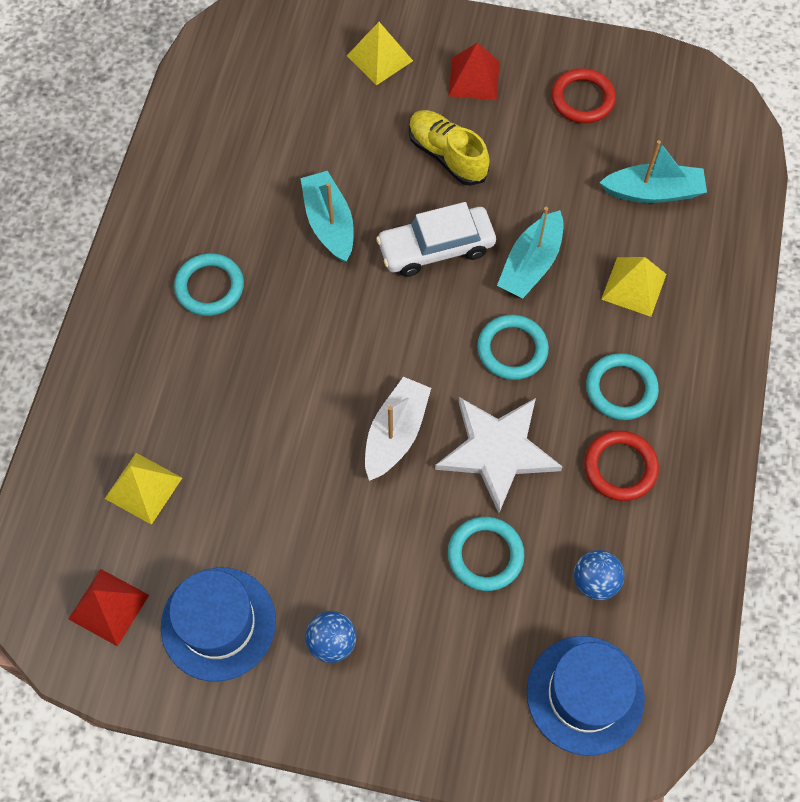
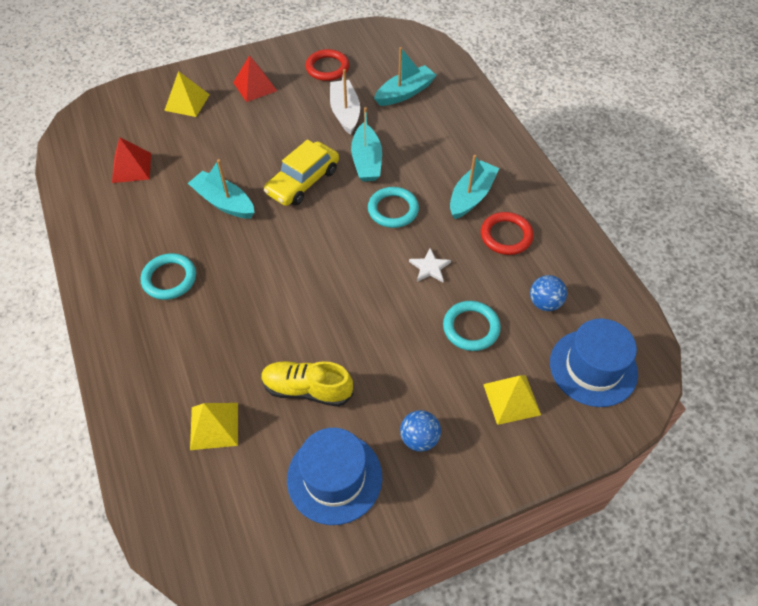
camera: 35 degrees left, 10 degrees down
red pyramid [68,569,149,646] -> red pyramid moved to [112,137,151,183]
white boat [365,377,431,481] -> white boat moved to [330,69,360,135]
white car [376,202,496,277] -> yellow car [264,139,339,206]
yellow shoe [409,110,490,186] -> yellow shoe moved to [261,361,354,407]
white star [435,397,563,513] -> white star [409,248,451,282], size x0.46
turquoise ring [586,353,659,420] -> turquoise boat [450,155,499,219]
yellow pyramid [601,257,666,317] -> yellow pyramid moved to [483,375,541,425]

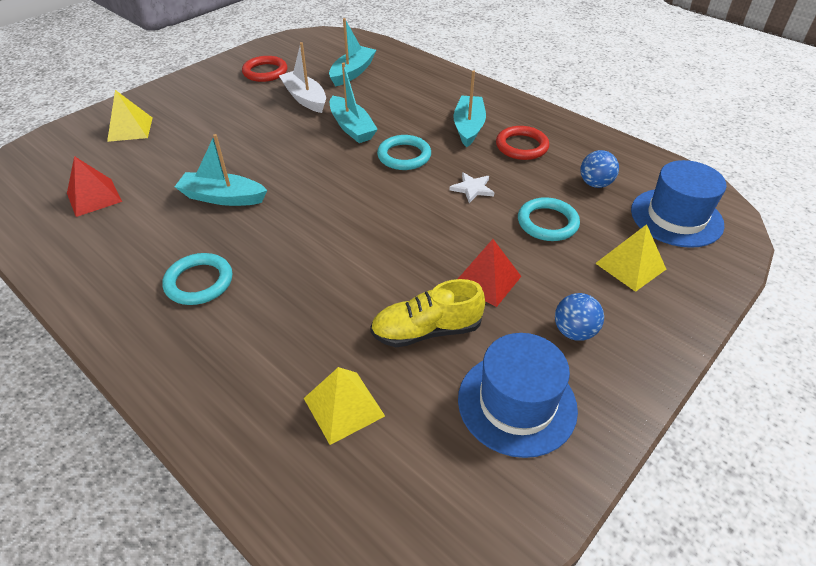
camera: 25 degrees left, 10 degrees down
red pyramid [233,55,277,102] -> red pyramid moved to [458,239,521,307]
yellow car [264,139,339,206] -> none

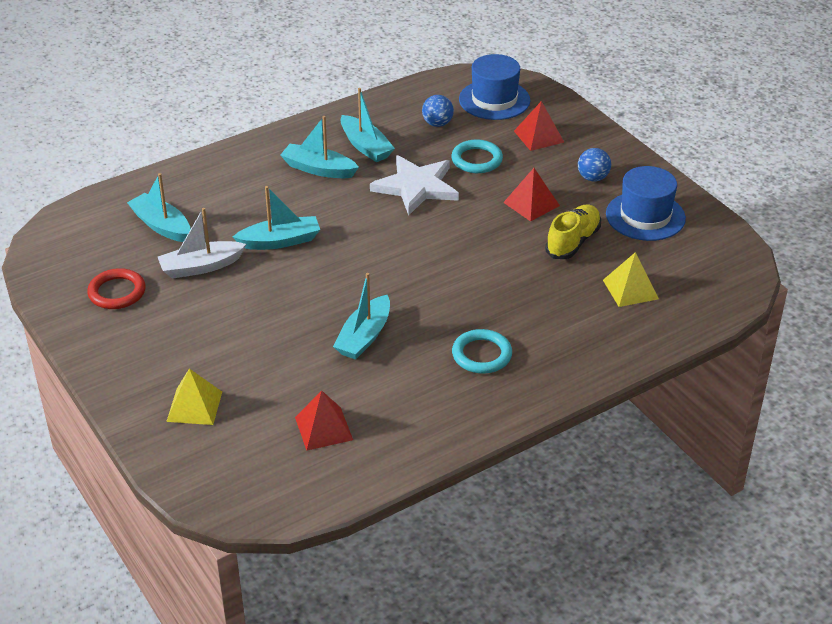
camera: 75 degrees left, 5 degrees down
yellow shoe [370,279,485,347] -> yellow shoe turned 150 degrees counterclockwise [545,204,601,259]
turquoise ring [377,135,431,170] -> none
white star [449,172,494,203] -> white star [370,155,459,216], size x2.18
red ring [496,126,549,160] -> turquoise boat [340,88,395,162]
yellow pyramid [595,224,666,292] -> red pyramid [514,101,564,151]

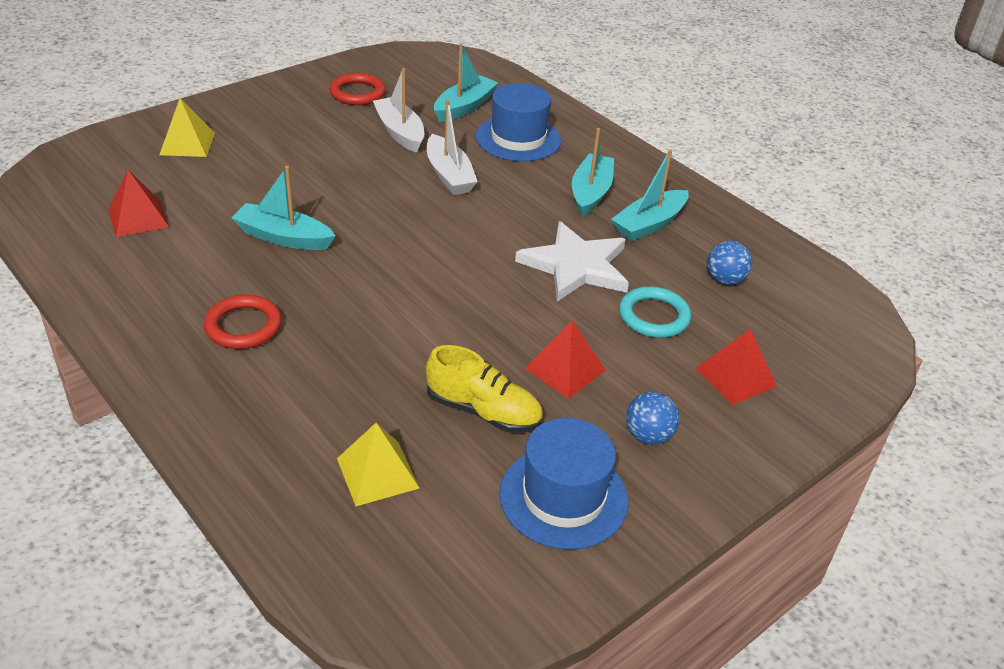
camera: 80 degrees right, 0 degrees up
turquoise boat [233,186,320,250] -> white boat [427,100,478,195]
turquoise ring [452,329,512,373] -> red ring [204,295,282,349]
blue hat [459,54,530,120] -> blue hat moved to [476,83,561,161]

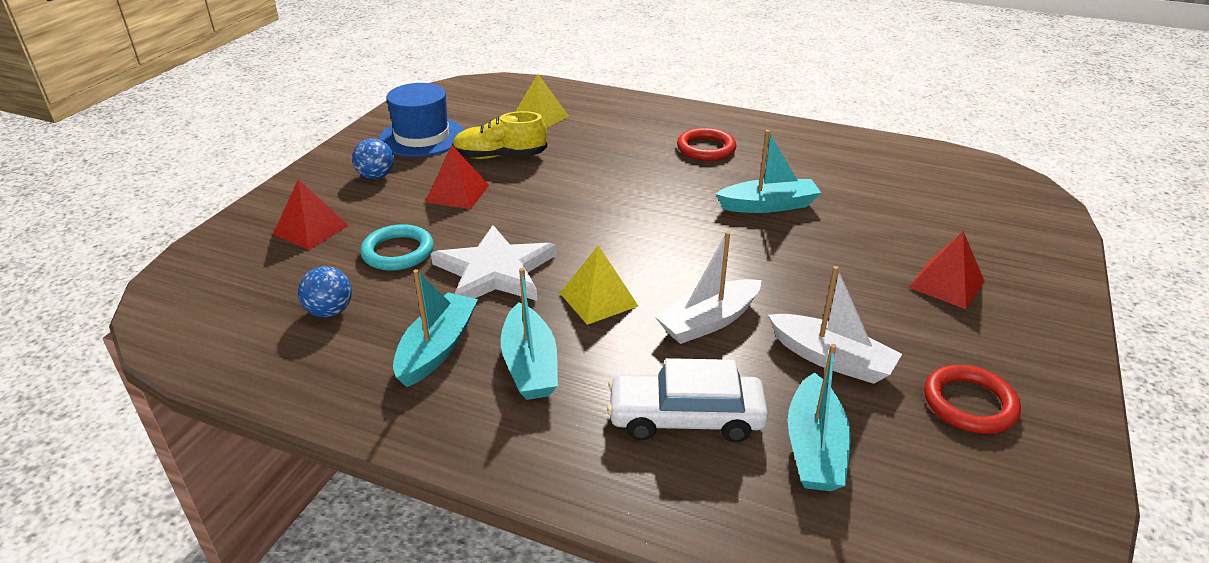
camera: 155 degrees right, 5 degrees down
red pyramid [108,170,169,237] -> red pyramid moved to [909,231,985,309]
yellow pyramid [159,98,215,157] -> yellow pyramid moved to [560,245,638,325]
white boat [427,100,478,195] -> white boat turned 75 degrees counterclockwise [654,231,762,344]
blue hat [476,83,561,161] -> white car [607,358,768,443]

